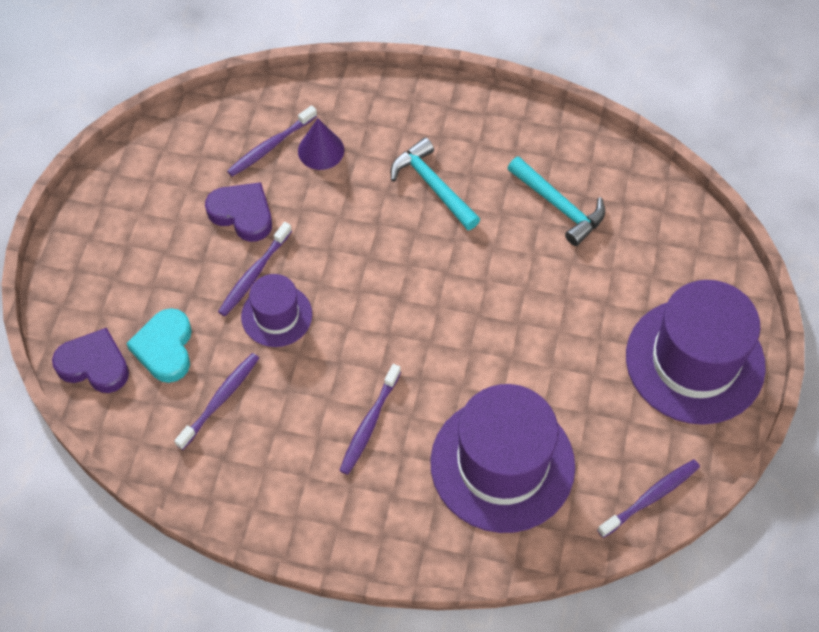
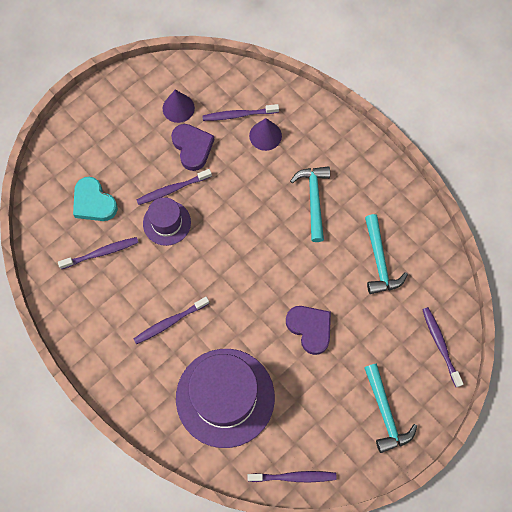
camera: 35 degrees right, 10 degrees up
purple heart [52,328,129,393] -> purple heart moved to [286,306,331,355]
turquoise heart [126,308,192,383] -> turquoise heart turned 75 degrees counterclockwise [73,177,118,221]
purple hat [626,280,766,425] -> turquoise hammer [364,364,417,453]
none -> purple cone [163,90,195,123]
none -> purple toothbrush [422,307,463,387]

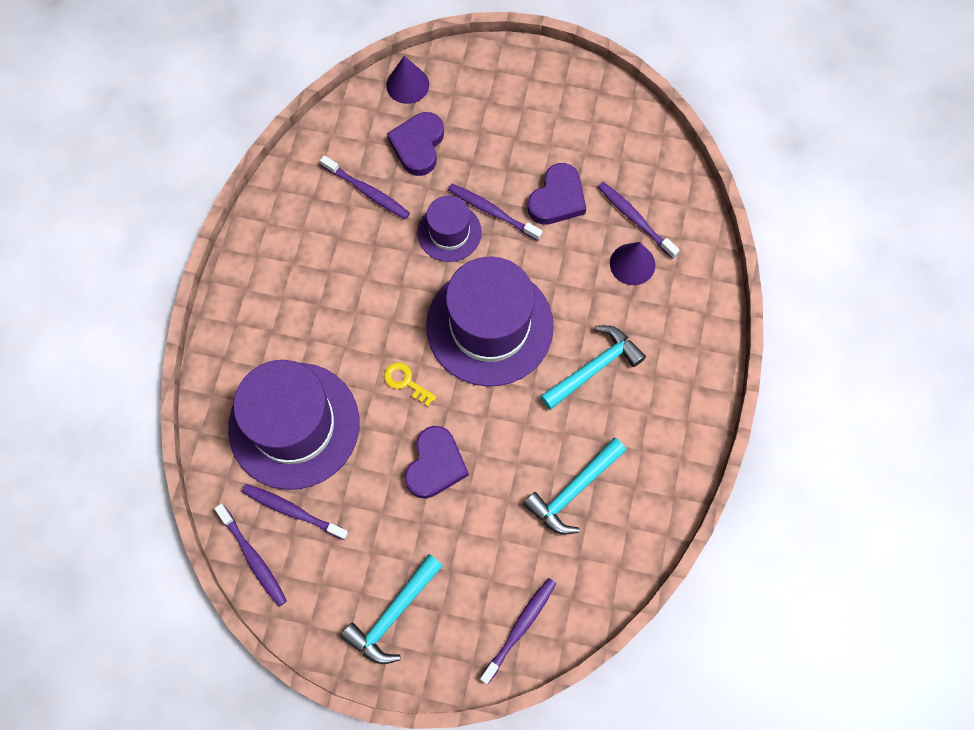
camera: 55 degrees right, 0 degrees up
turquoise heart [73,177,118,221] -> purple heart [387,112,444,176]
purple toothbrush [134,297,209,344] -> purple toothbrush moved to [242,484,349,540]
purple cone [163,90,195,123] -> purple cone moved to [386,56,429,104]
none -> yellow key [384,362,436,407]
none -> purple hat [426,256,554,387]

